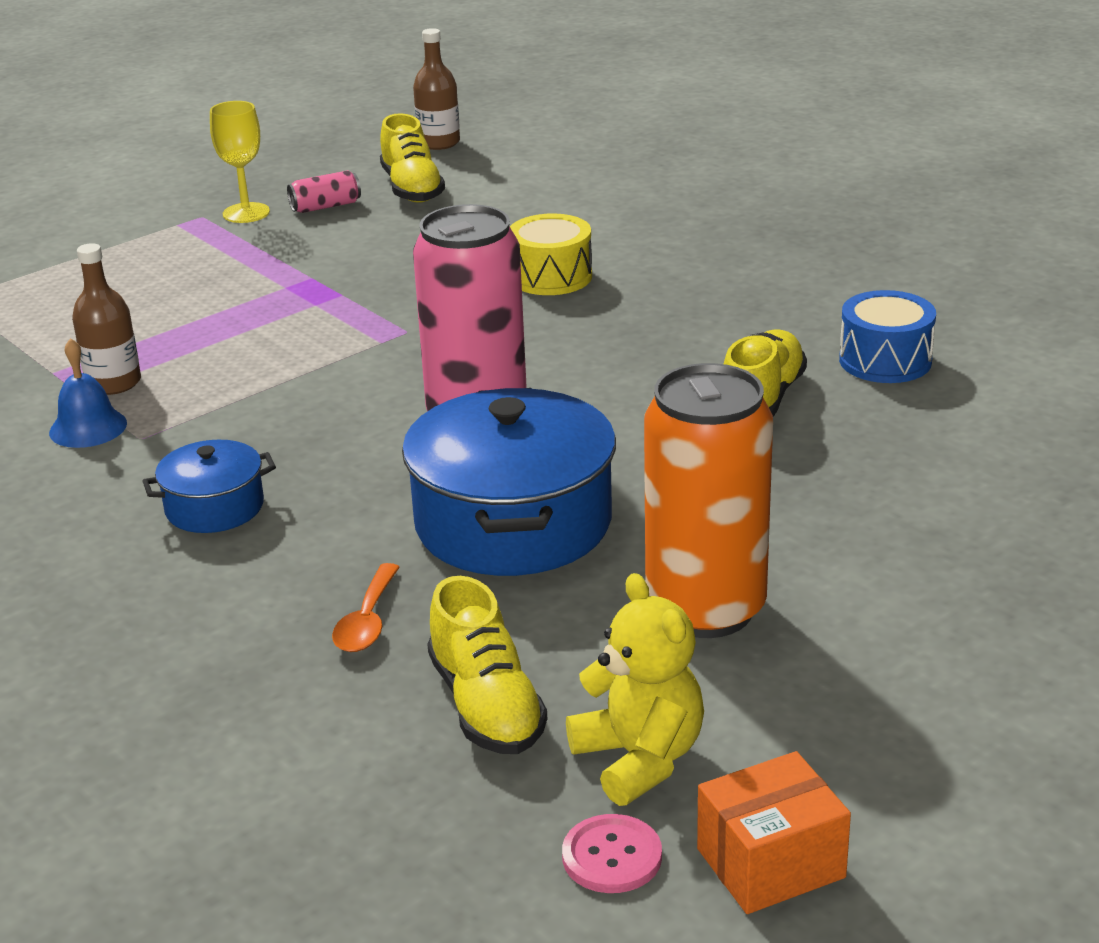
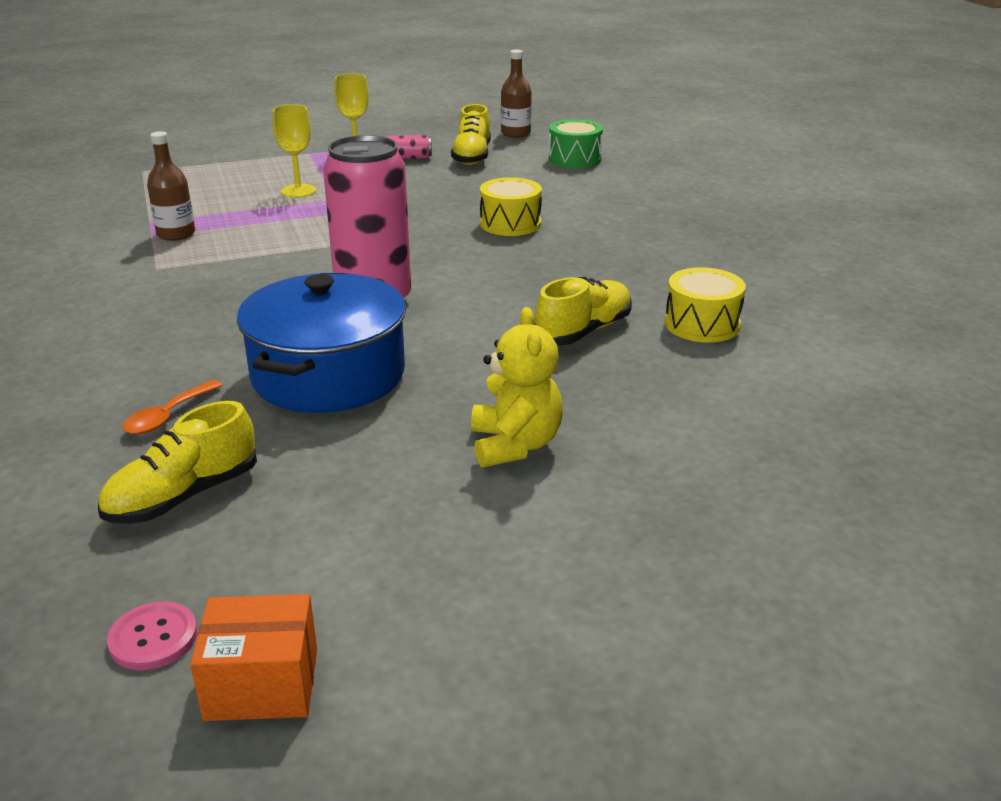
camera: 20 degrees right, 0 degrees up
blue bell [49,338,127,448] -> none
blue pot [142,440,276,533] -> none
yellow shoe [427,576,547,754] -> yellow shoe turned 45 degrees clockwise [98,401,257,524]
yellow teddy bear [566,573,704,806] -> yellow teddy bear moved to [471,307,563,468]
orange can [644,363,773,638] -> none
blue drum [839,290,936,383] -> yellow drum [665,267,746,343]
none -> yellow goblet [273,104,316,198]
none -> green drum [549,119,603,168]

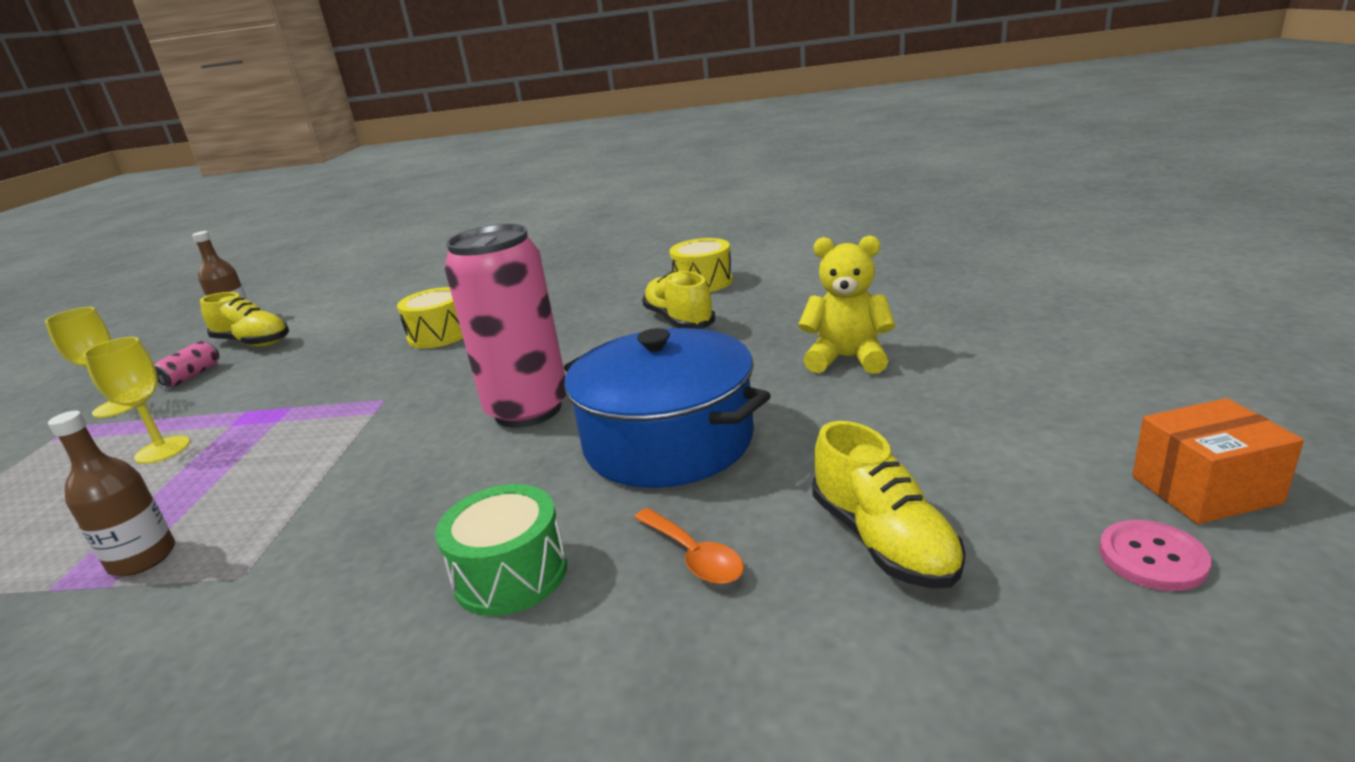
camera: 65 degrees left, 5 degrees down
orange box [190,594,317,721] -> orange box turned 60 degrees clockwise [1132,398,1304,524]
green drum [549,119,603,168] -> green drum moved to [436,484,567,616]

